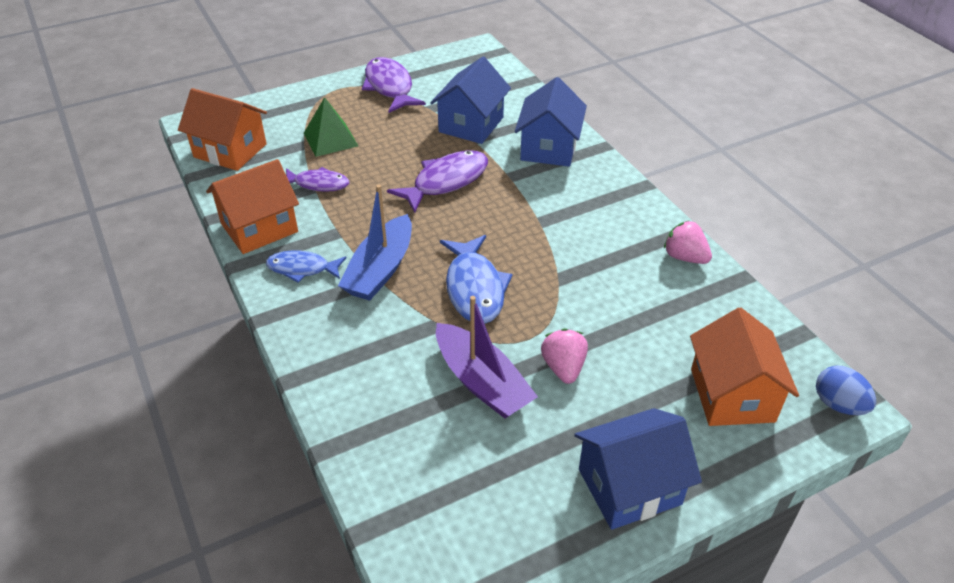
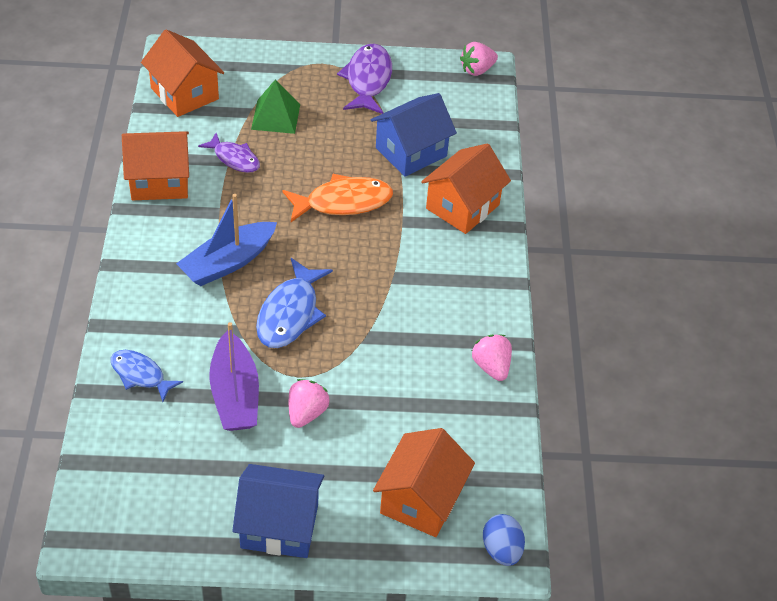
camera: 25 degrees right, 5 degrees up
blue fish [266,251,346,283] -> blue fish moved to [111,350,183,402]
purple fish [387,150,488,213] -> orange fish [283,174,393,222]
blue house [515,77,587,167] -> orange house [421,143,511,234]
none -> pink strawberry [460,42,498,76]

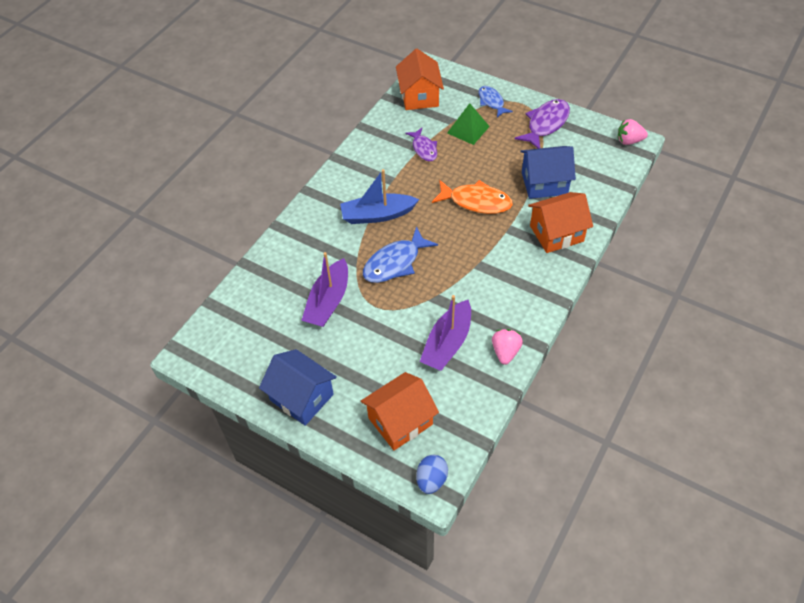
camera: 35 degrees right, 5 degrees up
blue fish [111,350,183,402] -> blue fish moved to [479,86,513,118]
orange house [122,131,189,200] -> none
pink strawberry [289,379,329,428] -> none
none -> purple boat [420,295,471,371]

